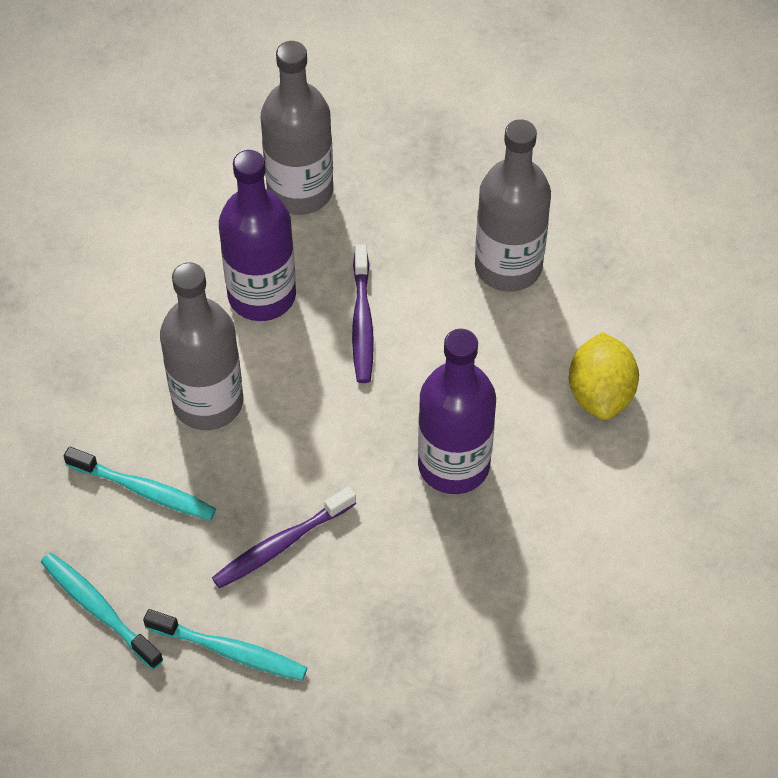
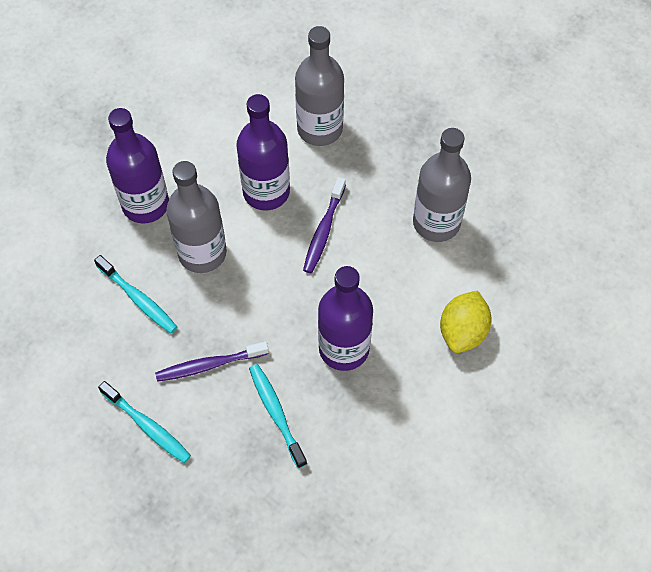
camera: 20 degrees right, 5 degrees up
turquoise toothbrush [41,553,164,670] -> turquoise toothbrush moved to [249,364,307,468]
none -> purple bottle [106,108,169,224]

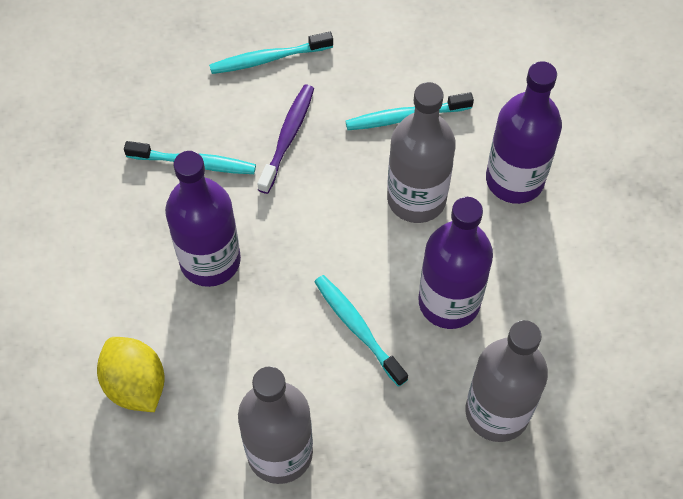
camera: 125 degrees right, 0 degrees up
purple toothbrush [303,177,346,273] -> turquoise toothbrush [314,275,408,387]

